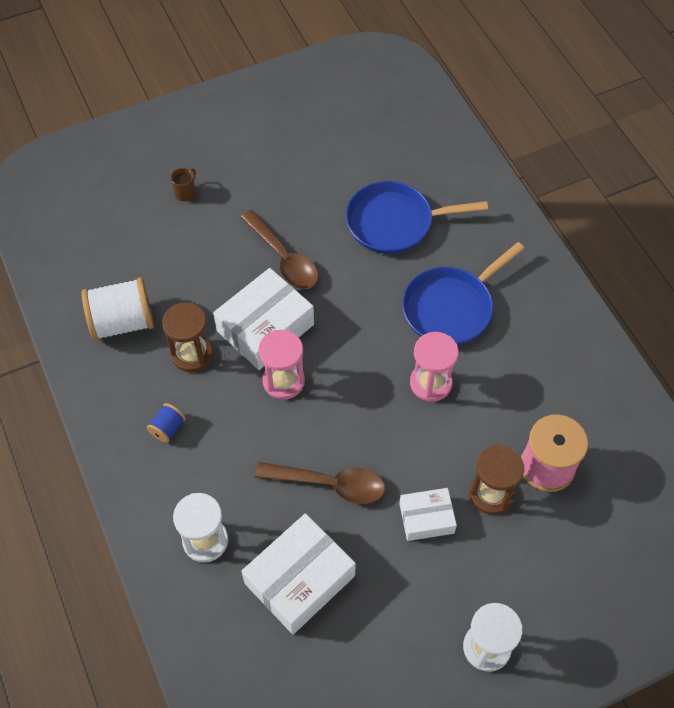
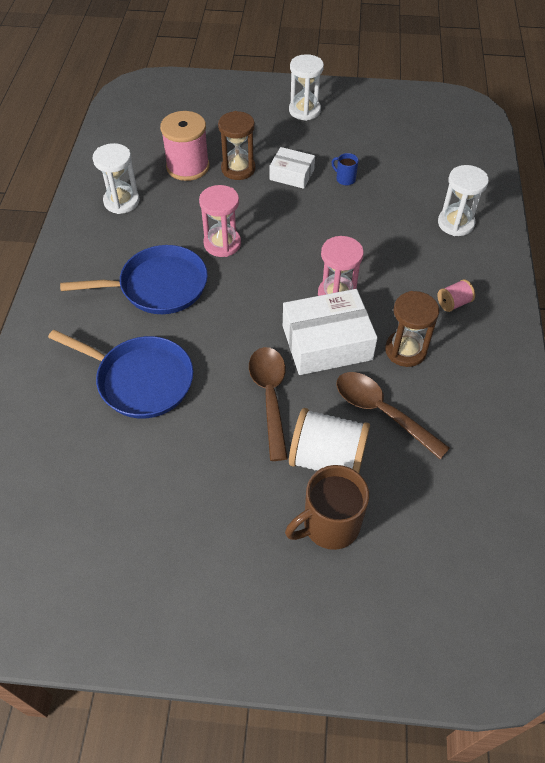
camera: 150 degrees left, 5 degrees down
white spool [82,277,154,341] -> white spool moved to [289,408,370,473]
blue spool [147,403,186,443] -> pink spool [437,279,475,312]
brown mug [171,168,196,201] -> brown mug [285,465,369,550], size x2.07
white box [241,513,356,634] -> none
brown spoon [255,462,385,504] -> brown spoon moved to [336,372,450,459]
none -> white hourglass [93,143,139,214]
none -> blue mug [332,153,359,185]

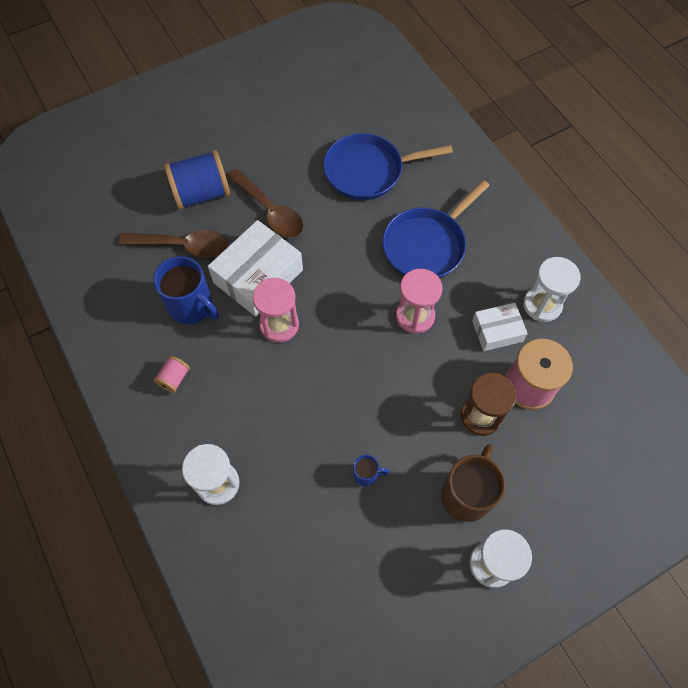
camera: 145 degrees right, 10 degrees up
white box [269,147,315,189] -> white box moved to [472,303,528,351]
brown mug [285,465,369,550] -> brown mug moved to [441,444,505,522]
white spool [289,408,370,473] -> blue spool [164,150,230,210]
brown hourglass [385,291,439,367] -> blue mug [153,256,219,324]

